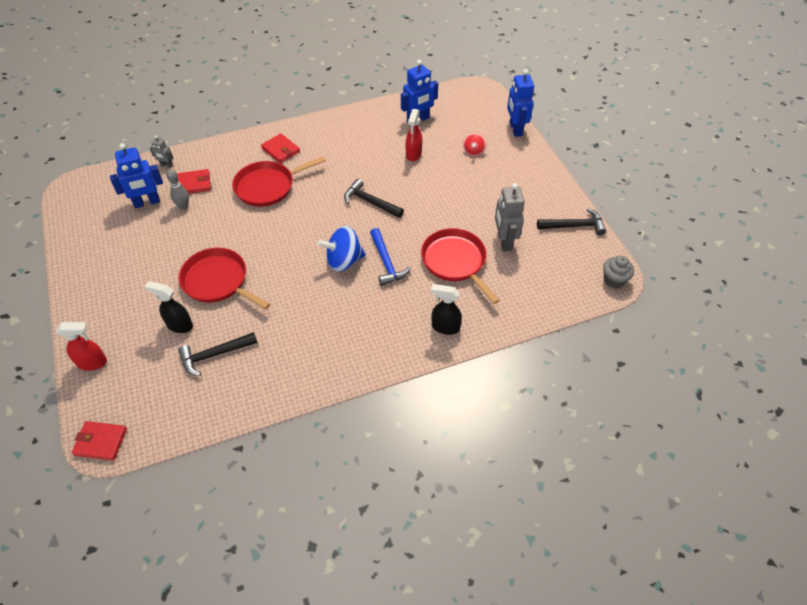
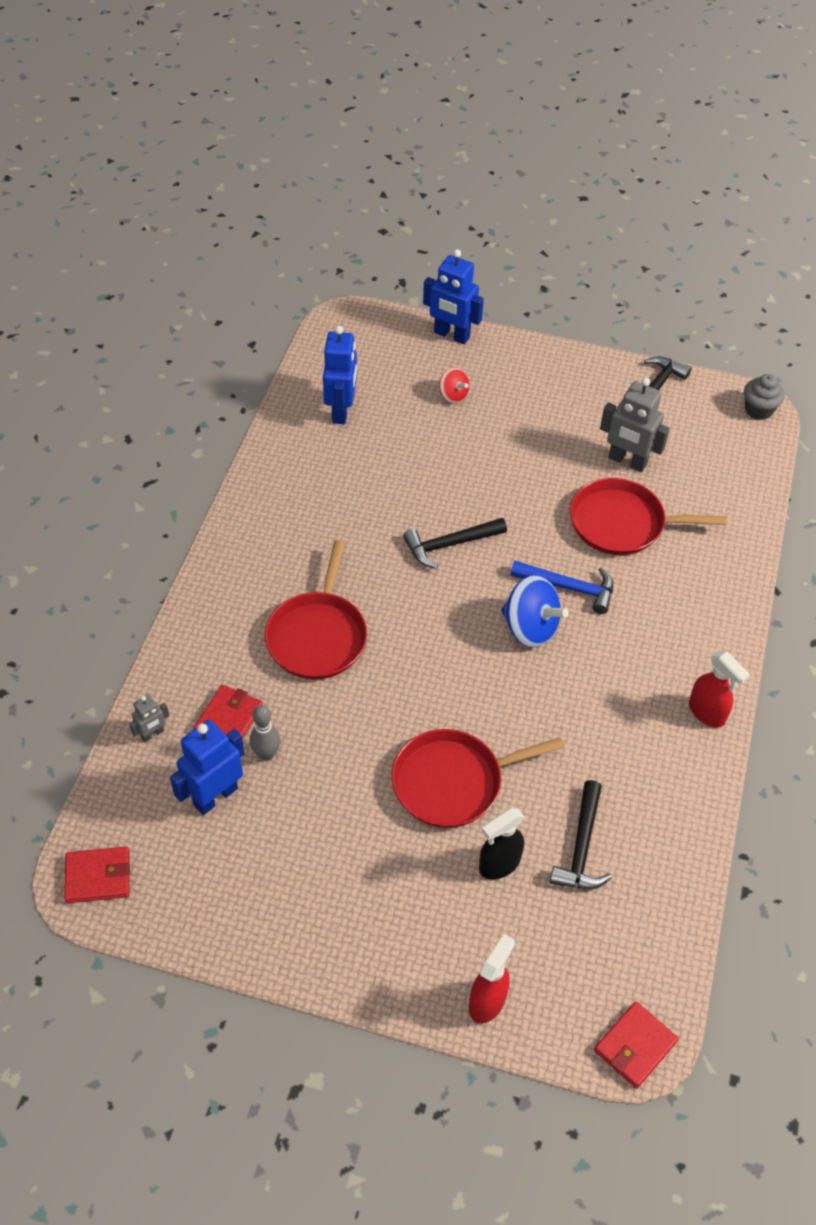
camera: 55 degrees left, 0 degrees up
blue robot [110,143,163,208] -> blue robot turned 150 degrees counterclockwise [170,720,244,815]
red wallet [261,133,300,163] -> red wallet moved to [64,847,130,903]
blue spinning top [317,226,366,272] -> blue spinning top turned 75 degrees counterclockwise [501,575,569,648]
red spray bottle [406,109,422,161] -> red spray bottle moved to [689,650,750,728]
black spray bottle [431,284,462,335] -> none

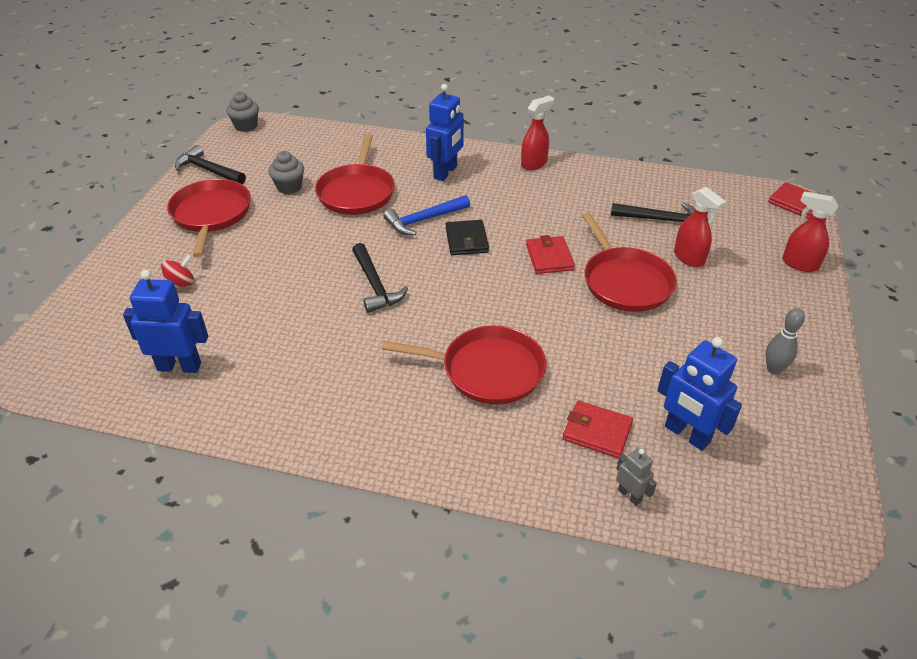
camera: 90 degrees left, 10 degrees down
red wallet [64,847,130,903] -> red wallet moved to [526,235,575,274]
grey bowling pin [250,705,281,761] -> grey bowling pin moved to [765,308,805,374]
blue robot [423,249,484,344] -> blue robot moved to [426,84,464,181]
black spray bottle [479,808,524,880] -> red spray bottle [674,187,726,267]
blue spinning top [501,575,569,648] -> black wallet [446,220,489,255]
blue hammer [510,561,613,614] -> blue hammer turned 135 degrees counterclockwise [384,195,470,235]
grey robot [600,378,670,472] -> grey cupcake [268,151,304,194]
none -> red pan [167,179,251,257]

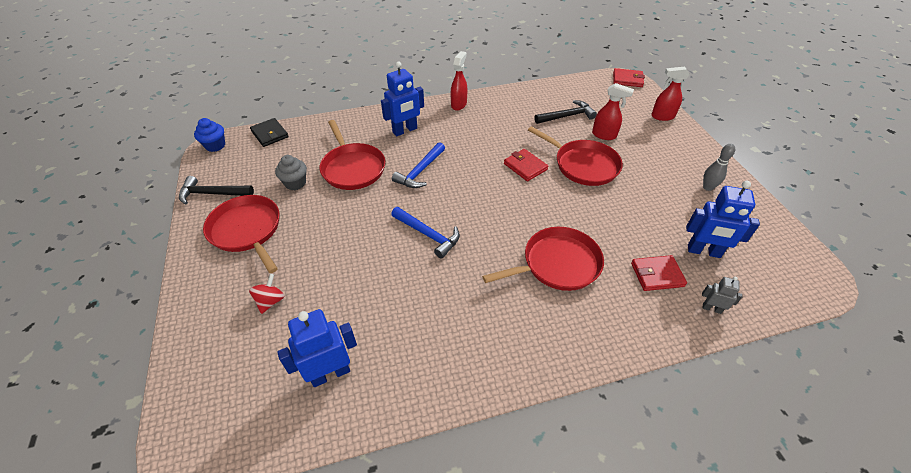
camera: 30 degrees left, 5 degrees up
grey cupcake [226,92,259,132] -> blue cupcake [194,118,225,152]
black hammer [352,243,408,313] -> blue hammer [391,207,460,259]
blue robot [426,84,464,181] -> blue robot turned 60 degrees clockwise [381,61,424,136]
black wallet [446,220,489,255] -> black wallet moved to [250,118,289,147]

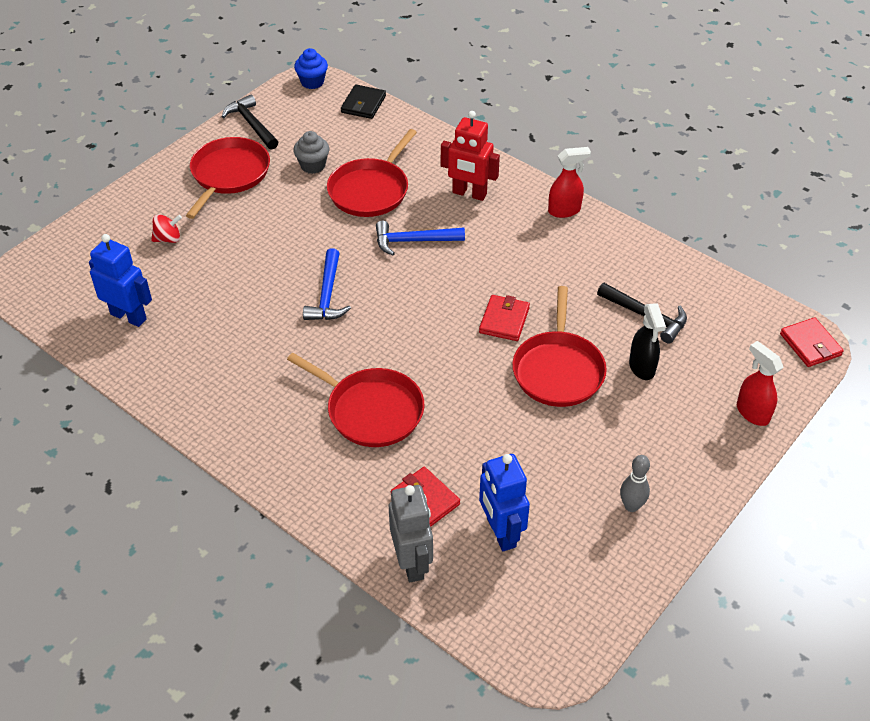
camera: 55 degrees right, 0 degrees up
blue robot [381,61,424,136] -> red robot [441,111,500,201]
red spray bottle [592,83,634,140] -> black spray bottle [629,303,666,380]
grey robot [702,277,743,314] -> grey robot [389,485,433,582], size x1.93

